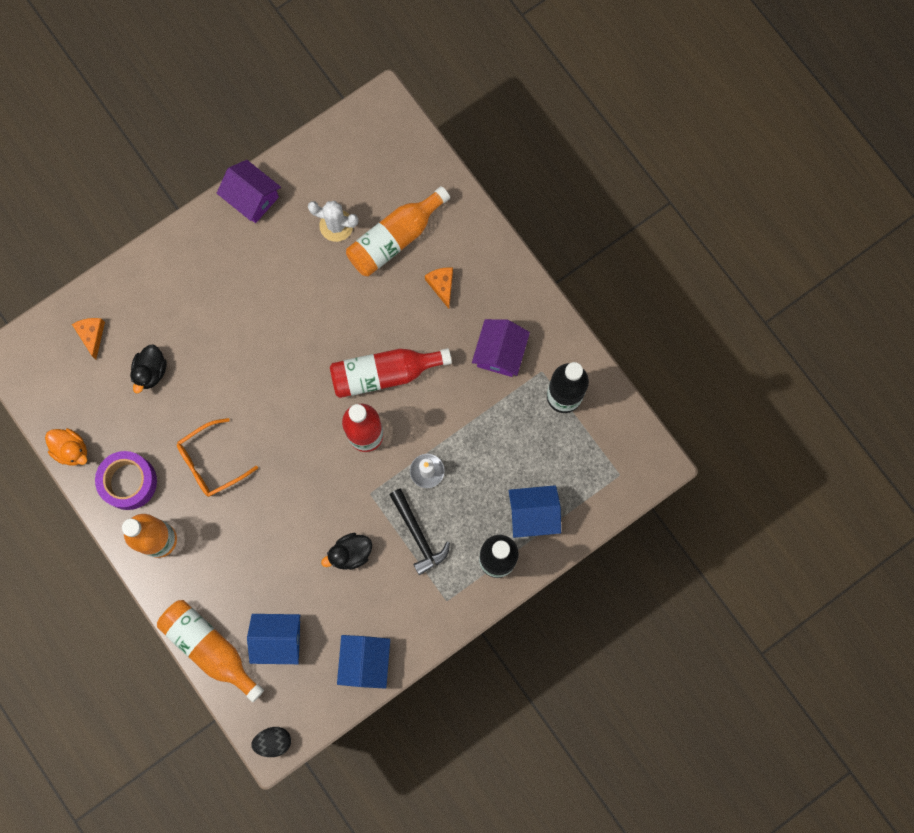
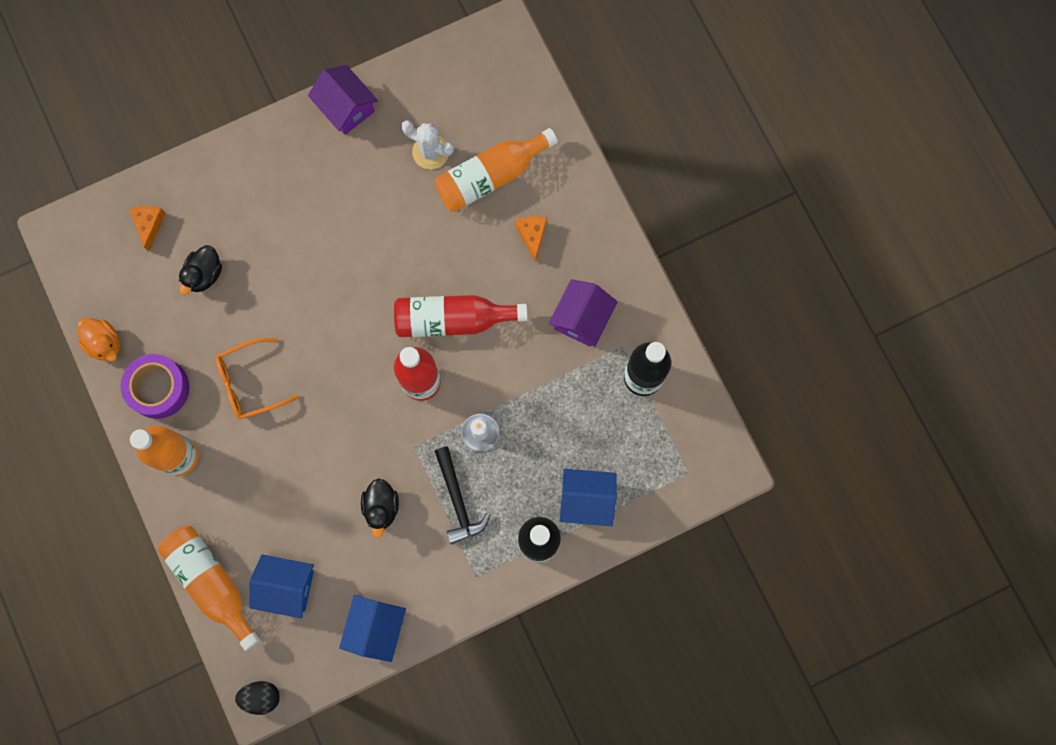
camera: 10 degrees right, 0 degrees up
black duck [321,533,372,570] -> black duck turned 75 degrees counterclockwise [361,478,399,538]

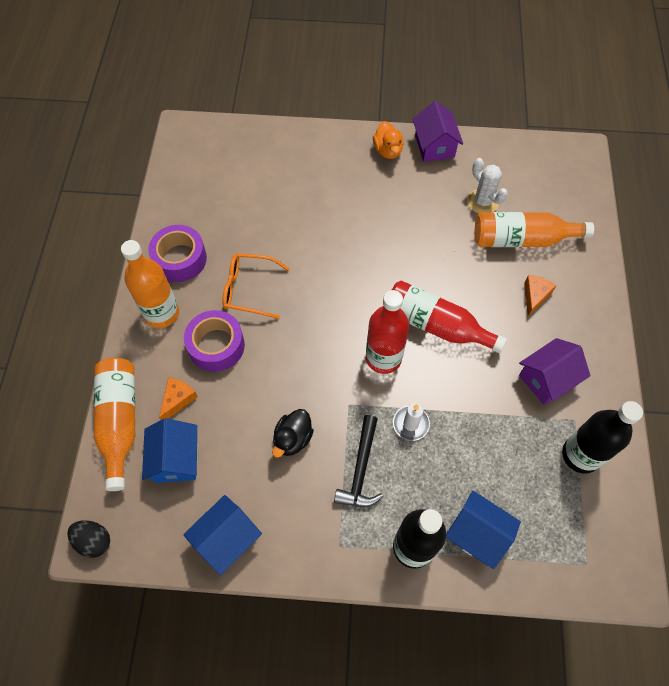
camera: 30 degrees right, 15 degrees down
orange duck [77,318,120,361] -> orange duck moved to [373,121,404,159]
orange cheese [129,206,166,252] -> orange cheese moved to [159,377,198,420]
black duck [179,245,222,295] -> none
blue house [249,554,314,618] -> blue house turned 45 degrees clockwise [142,418,197,483]
none -> purple tape [184,310,245,372]

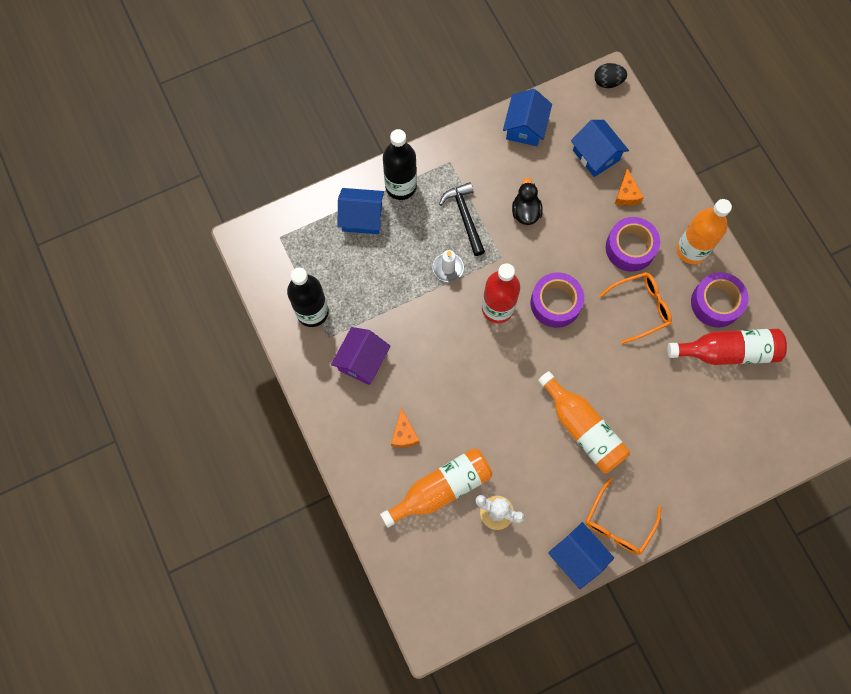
camera: 150 degrees right, 10 degrees up
orange bottle [94,358,135,491] -> orange bottle moved to [538,371,630,473]
orange duck [373,121,404,159] -> orange glasses [586,478,661,555]
red bottle [392,281,507,353] -> red bottle moved to [667,329,787,365]
purple house [412,101,463,162] -> blue house [548,522,614,589]
none -> purple tape [530,272,584,328]

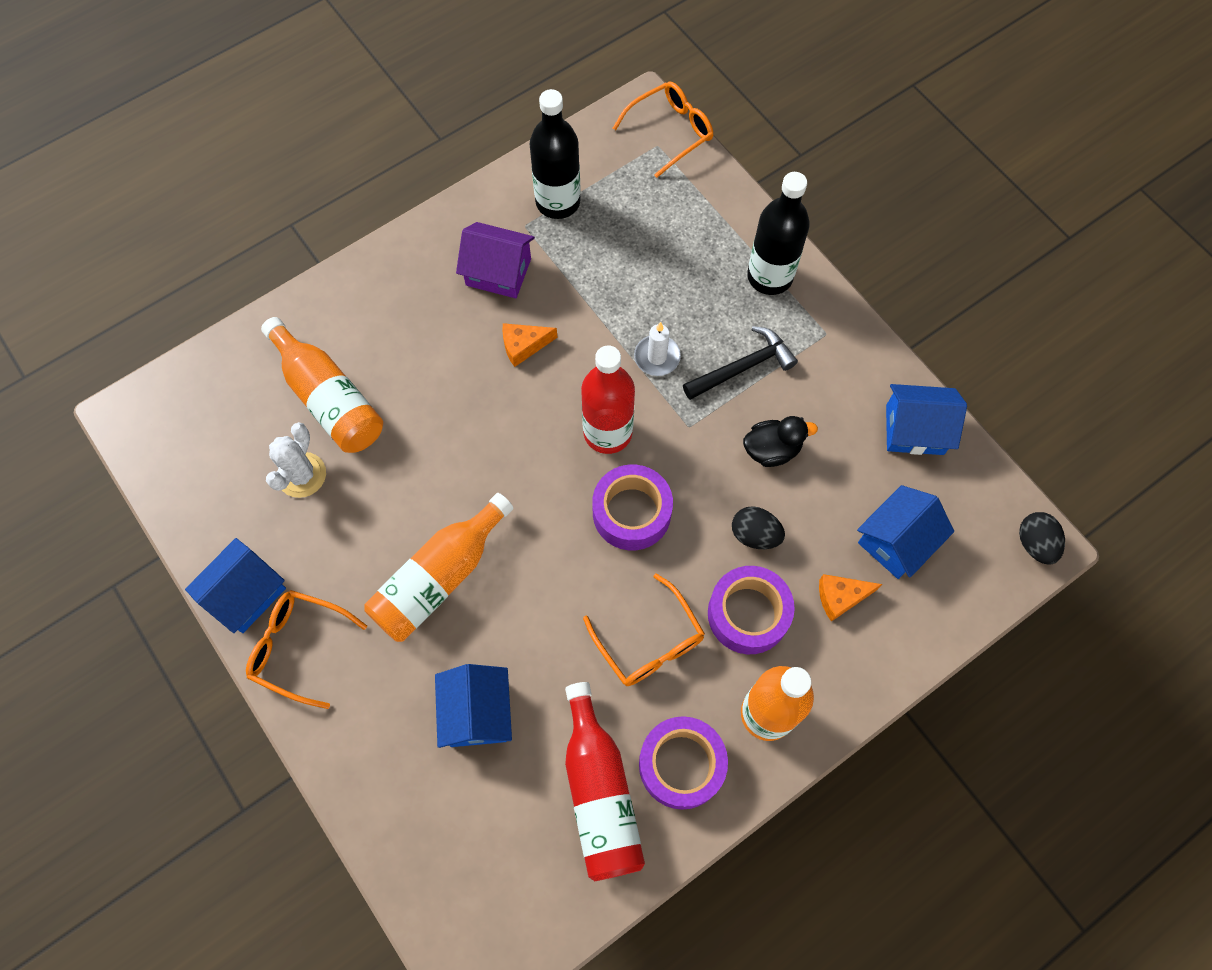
camera: 80 degrees right, 5 degrees down
blue house [337,188,384,234] -> blue house moved to [435,664,512,748]
orange cheese [391,407,420,448] -> orange cheese moved to [502,323,558,367]
none -> orange glasses [613,82,713,178]
none -> black egg [732,506,785,549]

